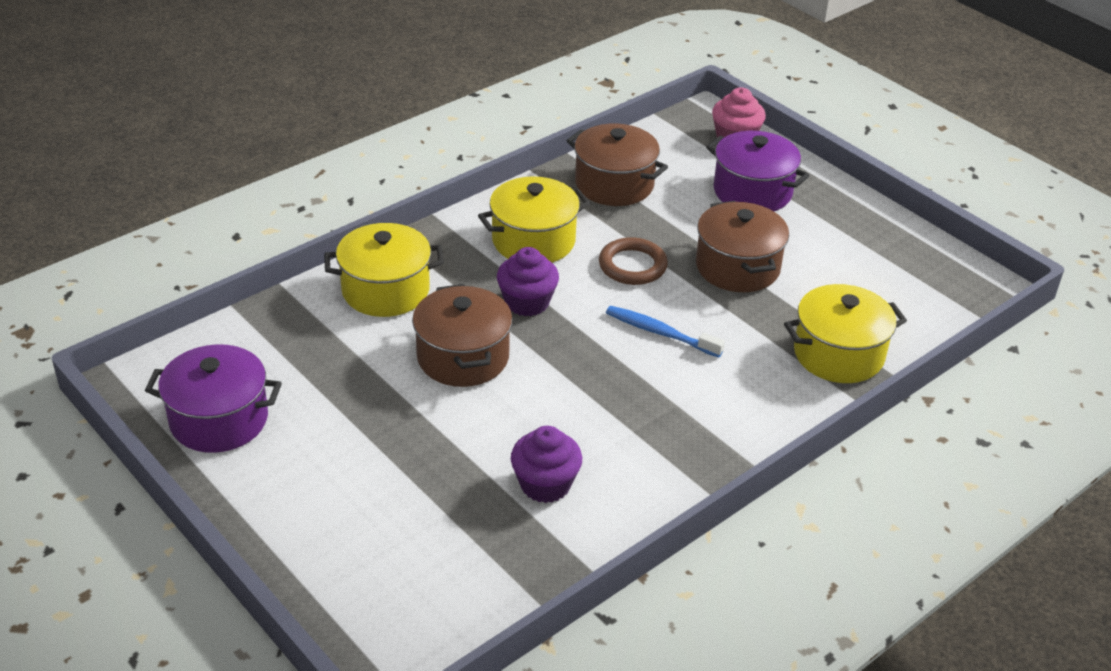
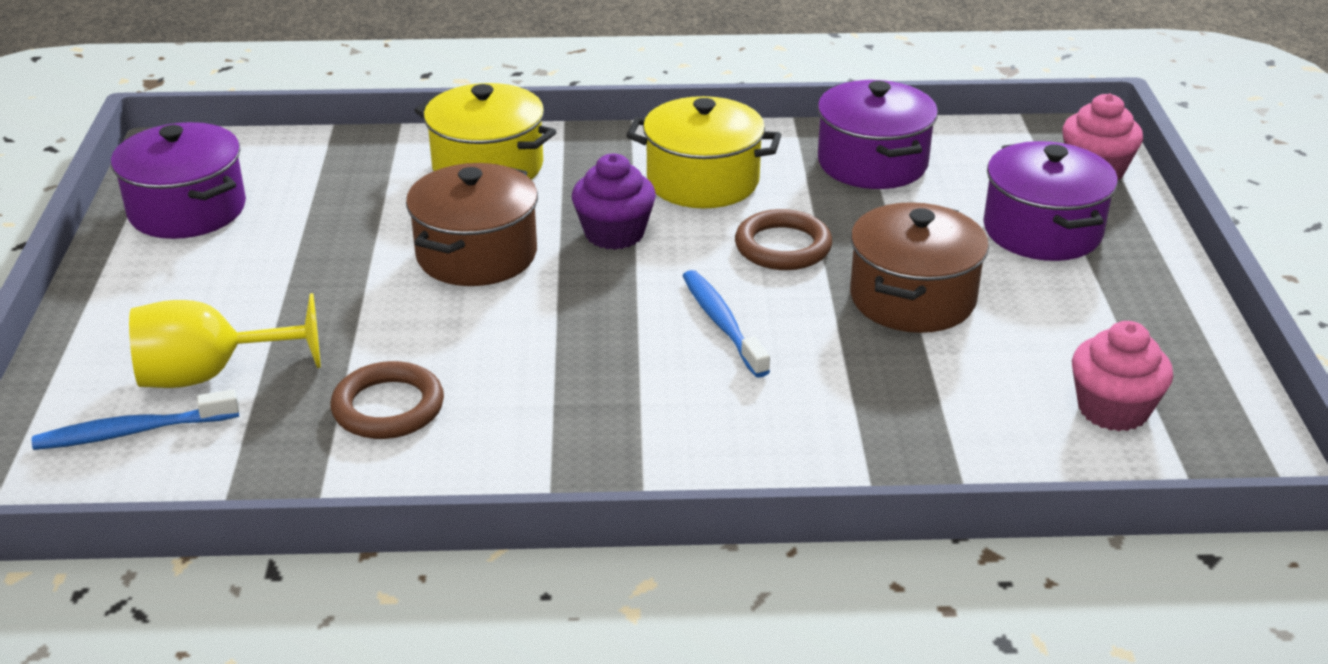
camera: 40 degrees right, 5 degrees down
purple cupcake [511,426,582,503] -> brown ring [331,361,444,439]
brown pot [567,124,668,206] -> purple pot [817,80,938,189]
yellow pot [784,284,907,383] -> none
none -> blue toothbrush [32,389,239,450]
none -> yellow goblet [129,293,321,388]
none -> pink cupcake [1072,321,1173,431]

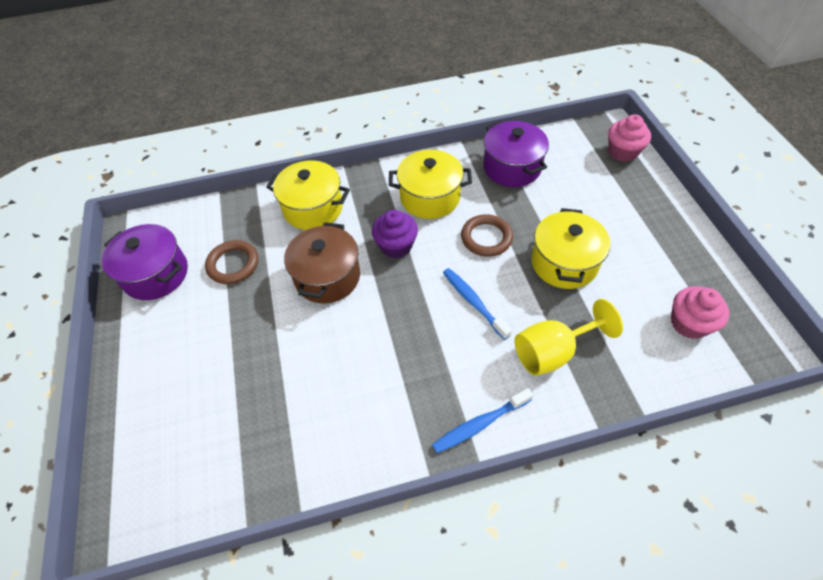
camera: 10 degrees left, 20 degrees up
blue toothbrush [32,389,239,450] -> blue toothbrush moved to [432,388,533,453]
yellow goblet [129,293,321,388] -> yellow goblet moved to [515,299,623,376]
brown ring [331,361,444,439] -> brown ring moved to [205,240,258,284]
brown pot [850,202,989,333] -> yellow pot [531,208,611,289]
purple pot [983,141,1118,261] -> none

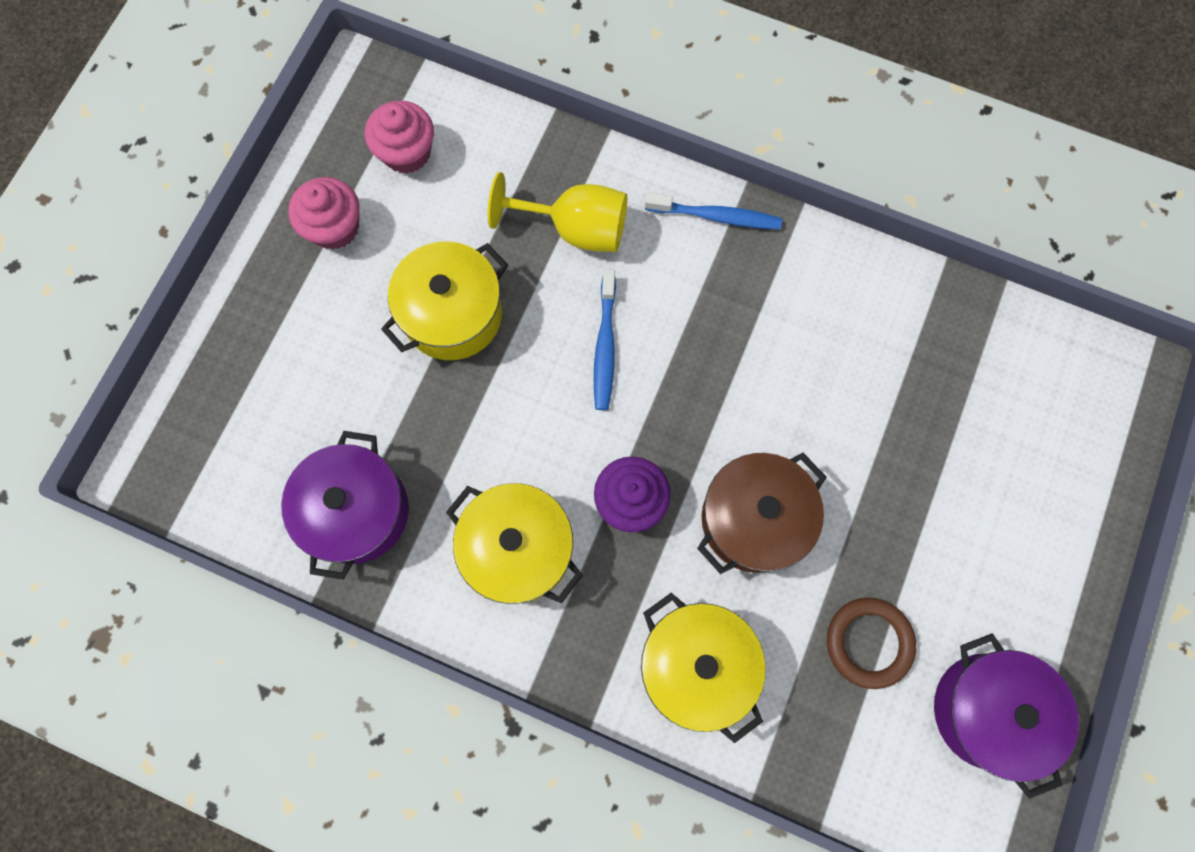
camera: 145 degrees left, 20 degrees up
brown ring [461,214,513,257] -> none
pink cupcake [608,114,651,162] -> pink cupcake moved to [288,177,360,250]

